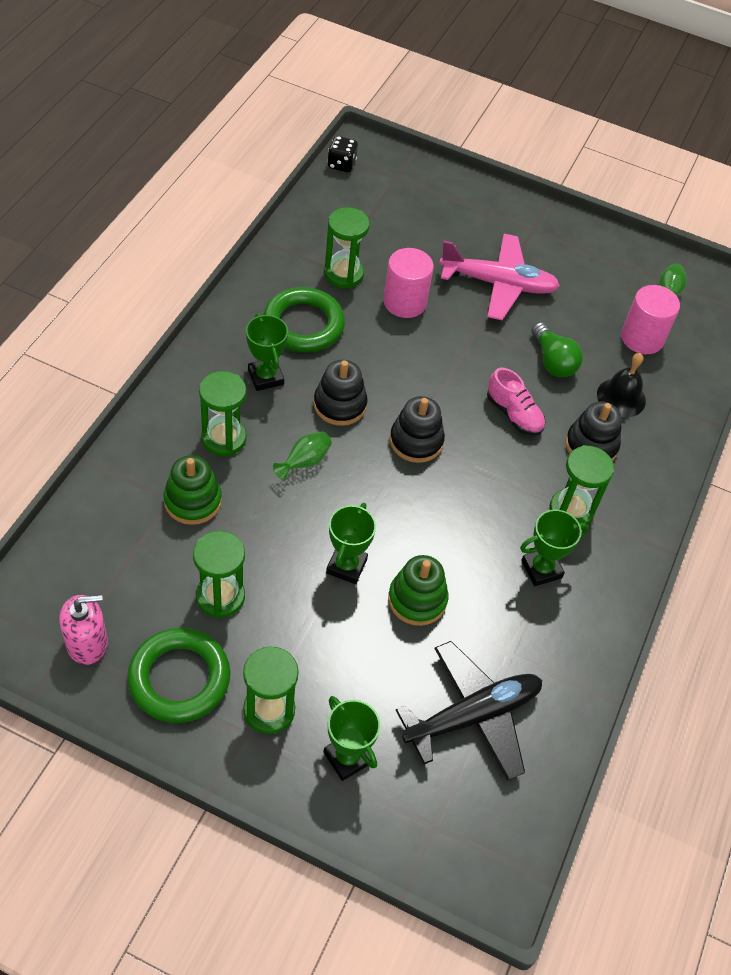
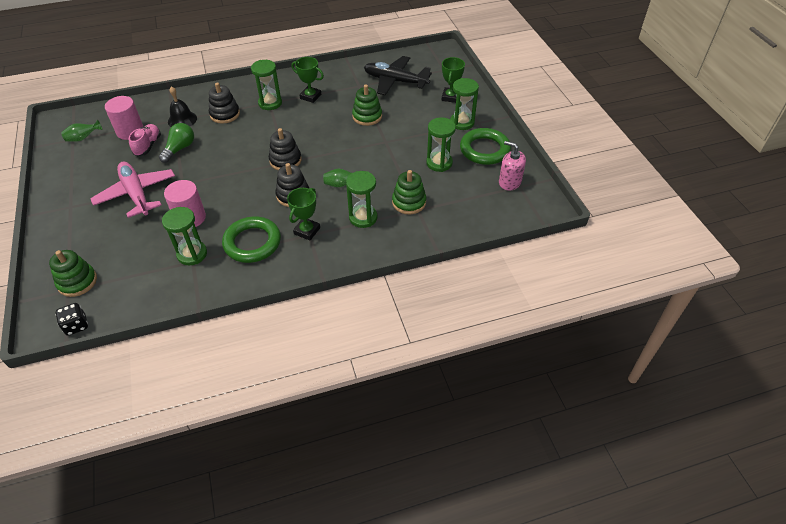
camera: 125 degrees left, 5 degrees down
green trophy [326,503,376,584] -> none
pink shoe [487,368,546,436] -> pink shoe moved to [129,124,161,156]
none -> green stacking toy [49,250,97,297]

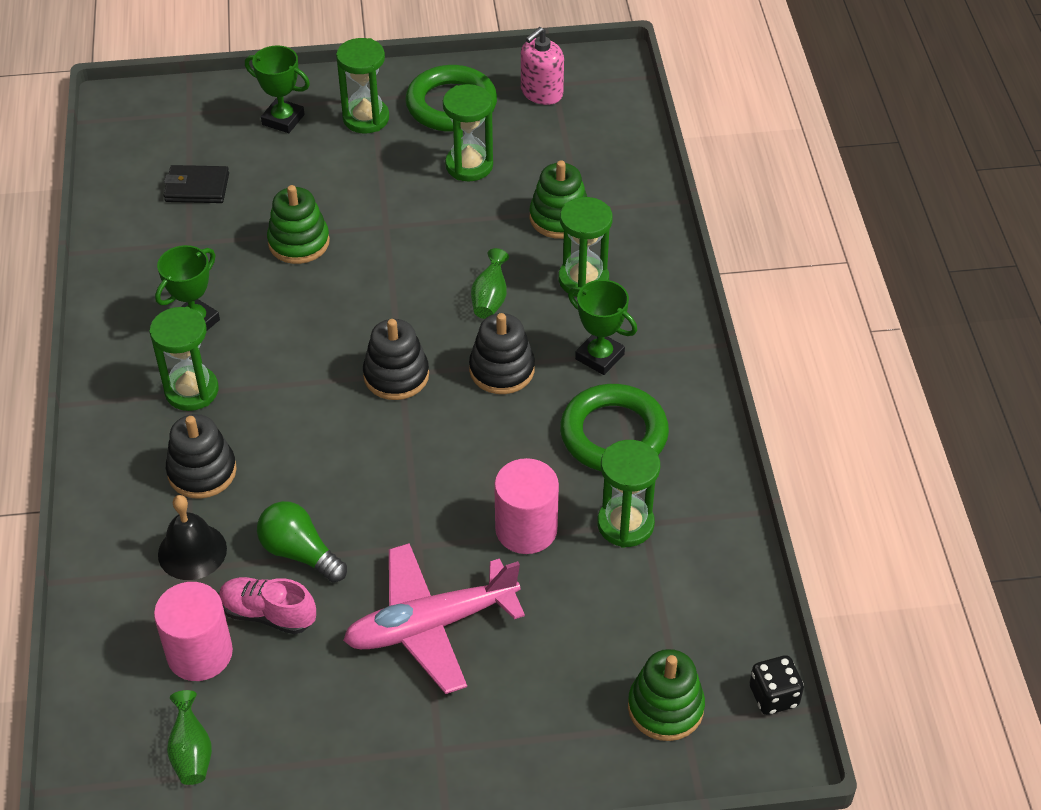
camera: 80 degrees left, 0 degrees up
black plane [364,56,432,95] -> black wallet [164,165,229,203]

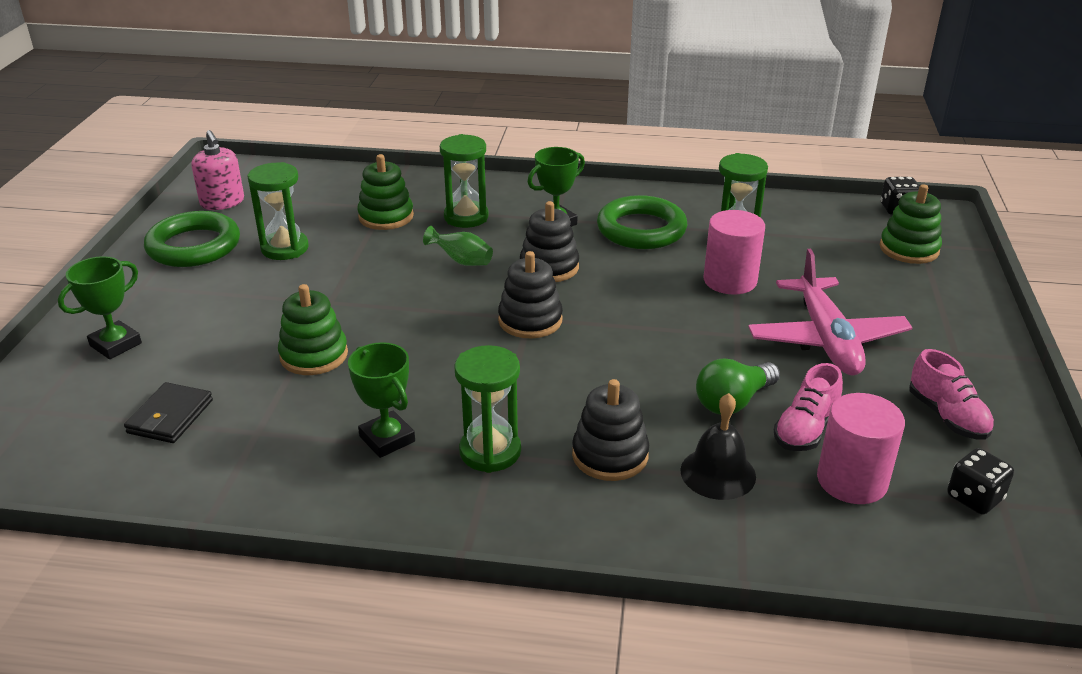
camera: 75 degrees left, 15 degrees down
green vase [167,690,212,785] -> black dice [947,448,1014,515]
green hourglass [336,38,389,133] -> none
none -> pink shoe [909,349,994,440]

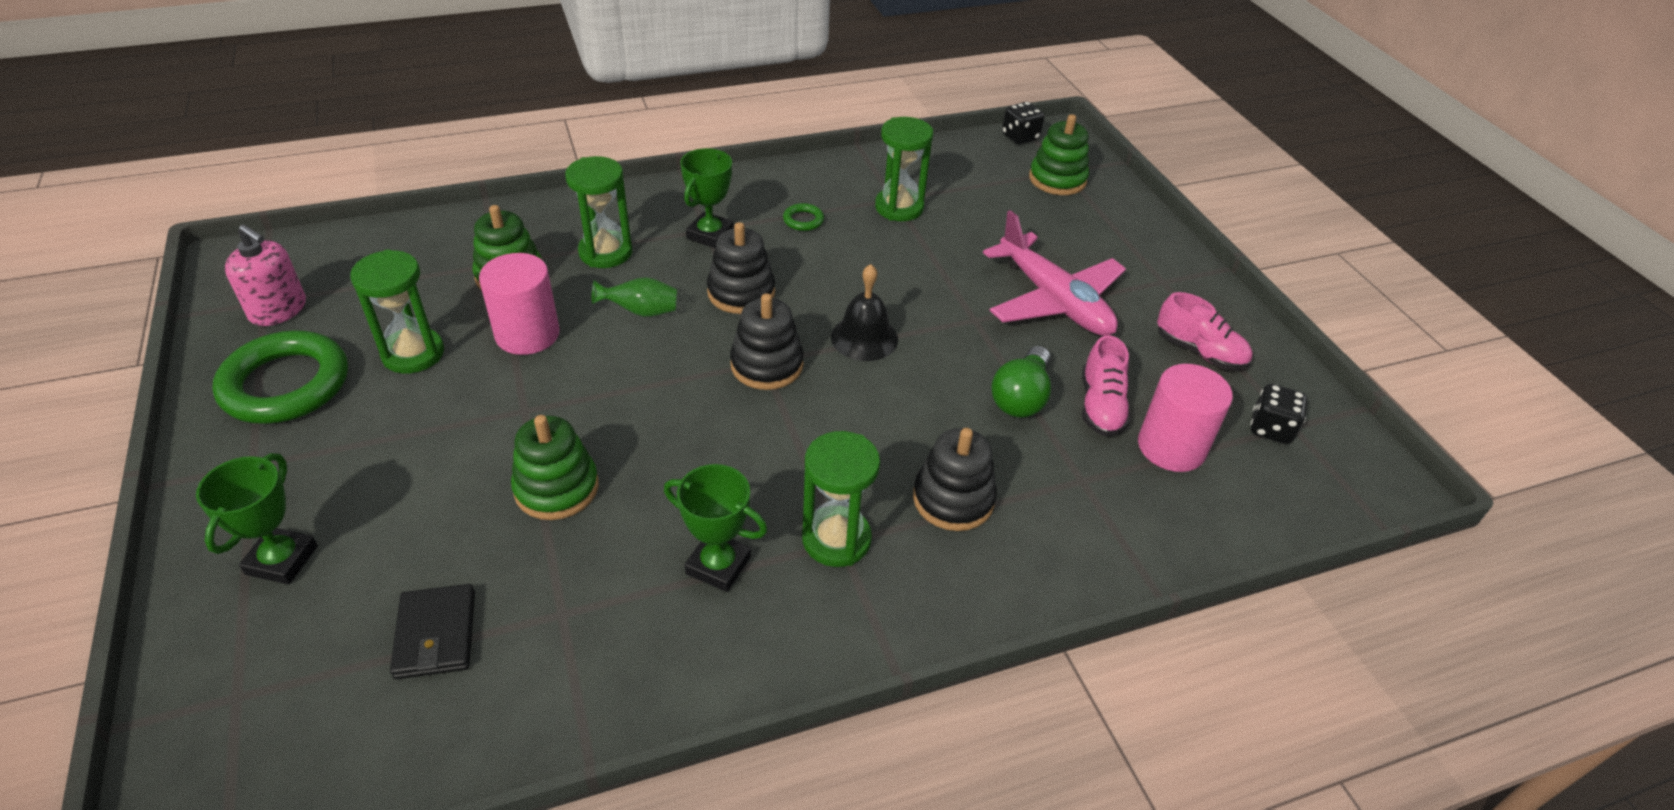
camera: 30 degrees left, 10 degrees up
green ring [597,195,687,249] -> green ring [783,203,824,231], size x0.42
black bell [680,393,756,500] -> black bell moved to [831,264,898,361]
pink cylinder [704,210,765,295] -> pink cylinder moved to [479,253,560,355]

